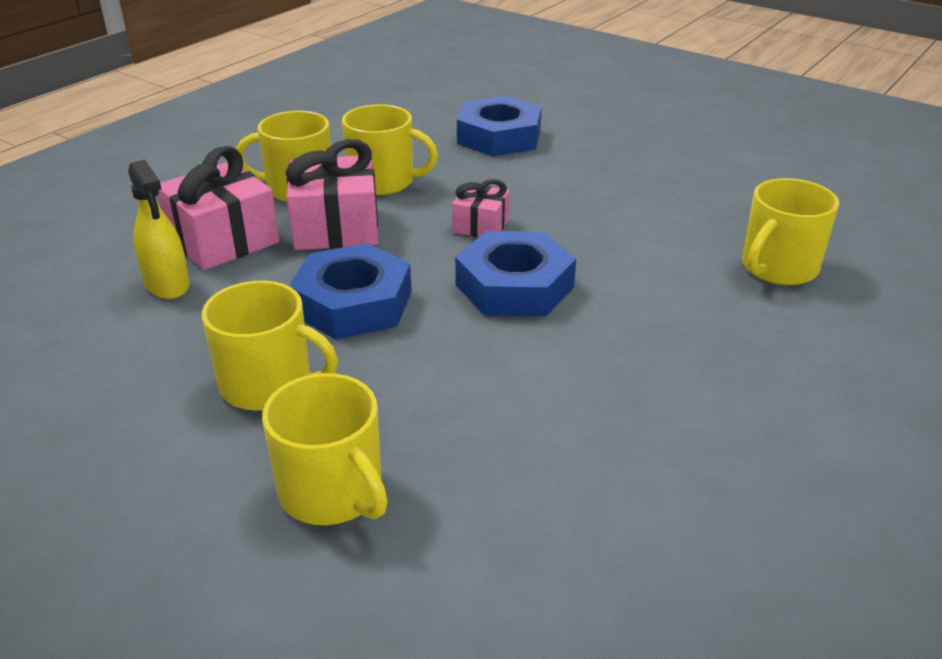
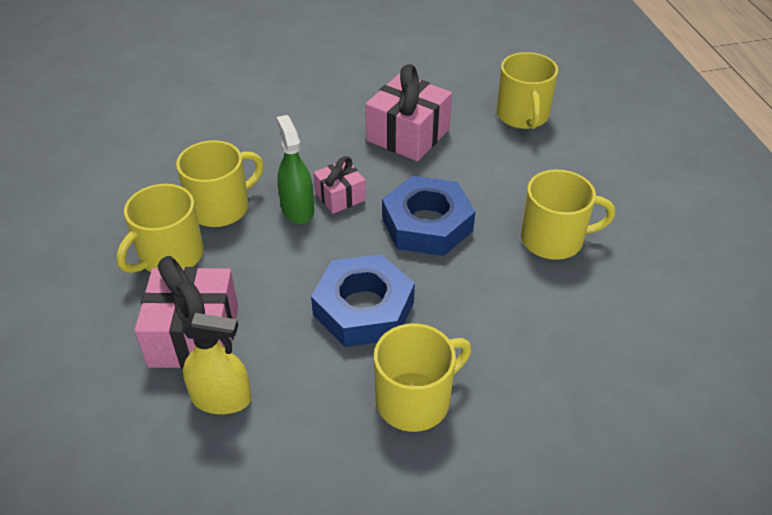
camera: 50 degrees left, 10 degrees up
yellow mug [262,373,388,525] -> yellow mug moved to [521,169,615,260]
pink gift [285,139,378,250] -> pink gift moved to [365,64,452,161]
blue nut [457,96,542,157] -> none
none -> green spray bottle [277,115,314,224]

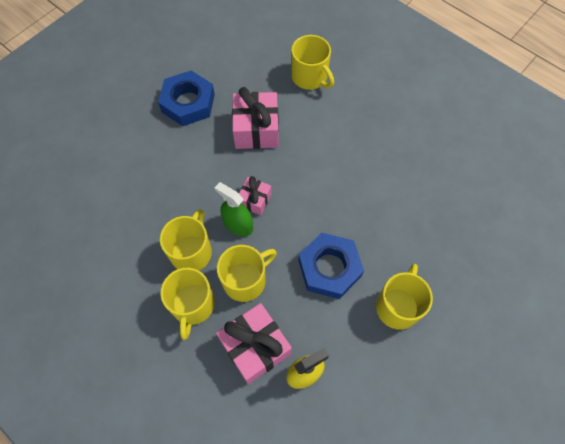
camera: 35 degrees left, 20 degrees up
blue nut [382,176,475,256] -> blue nut moved to [158,71,215,126]
yellow mug [521,169,615,260] -> yellow mug moved to [217,245,277,302]

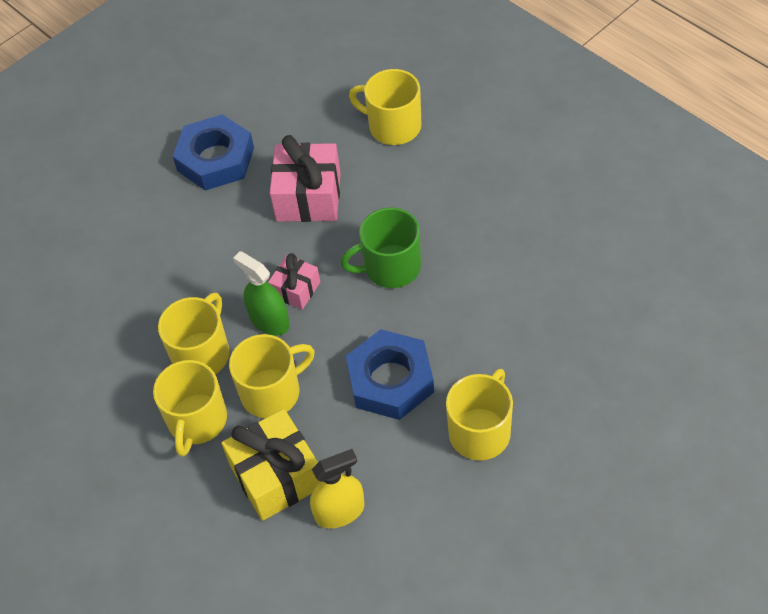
camera: 10 degrees right, 10 degrees down
pink gift [216,303,292,384] -> yellow gift [222,409,320,521]
yellow mug [291,35,334,90] -> yellow mug turned 150 degrees clockwise [349,69,421,145]
none -> green mug [340,208,421,288]

